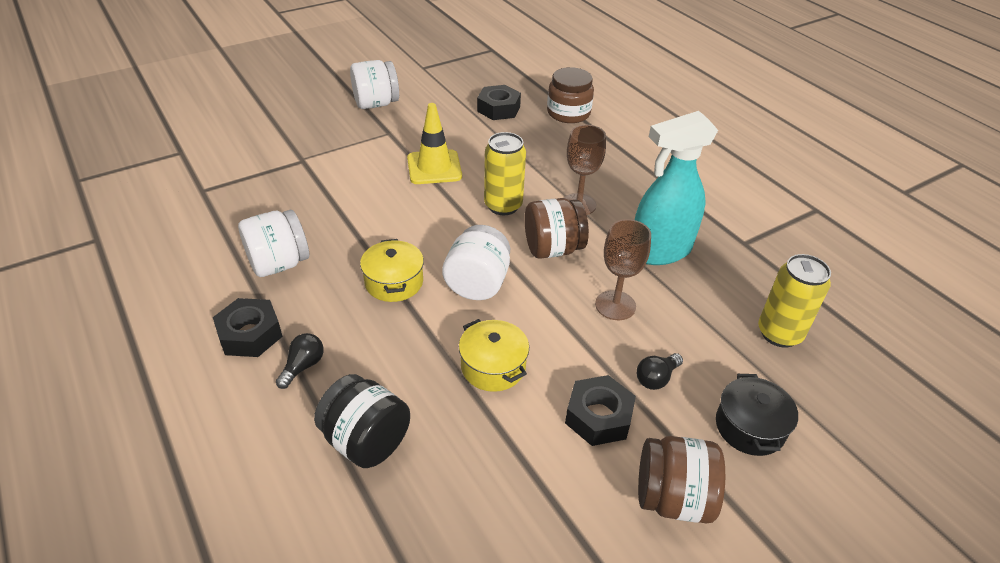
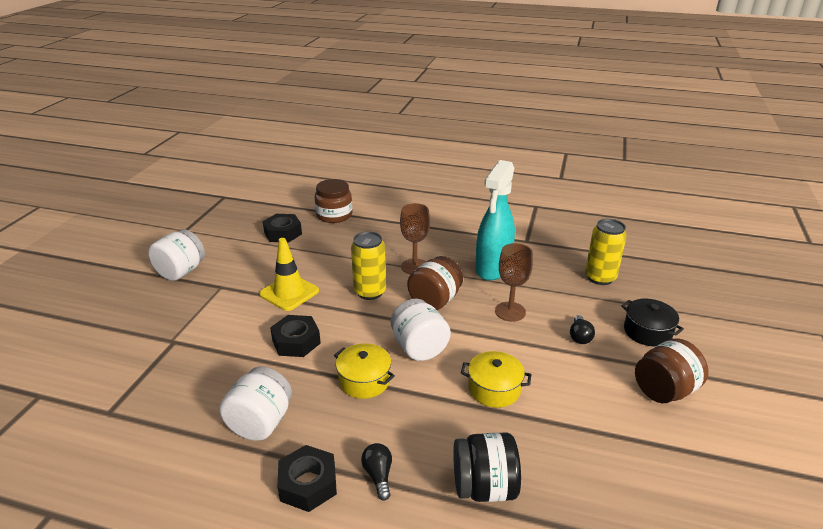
camera: 40 degrees left, 10 degrees down
black nut [565,375,636,446] -> black nut moved to [270,315,321,357]

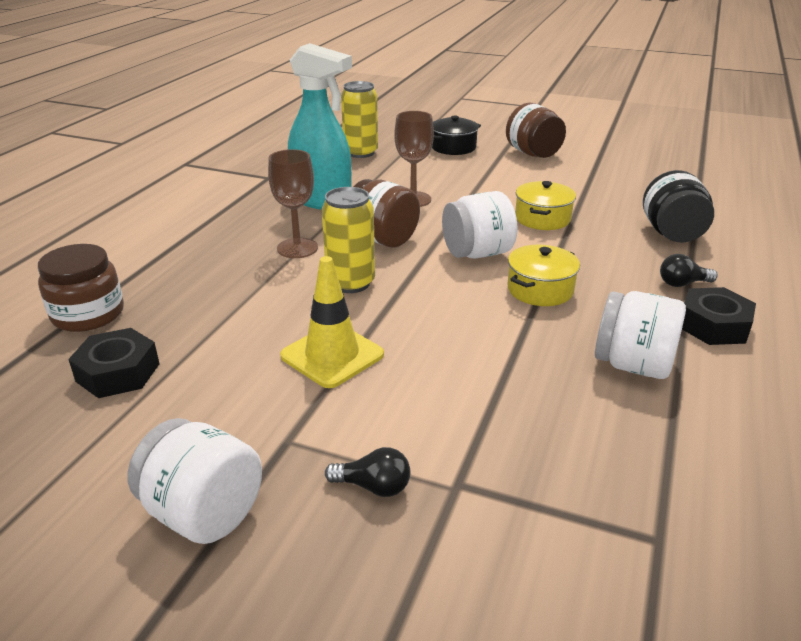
camera: 85 degrees left, 0 degrees up
black nut [270,315,321,357] -> none
black light bulb [570,315,595,344] -> black light bulb moved to [325,447,411,497]

